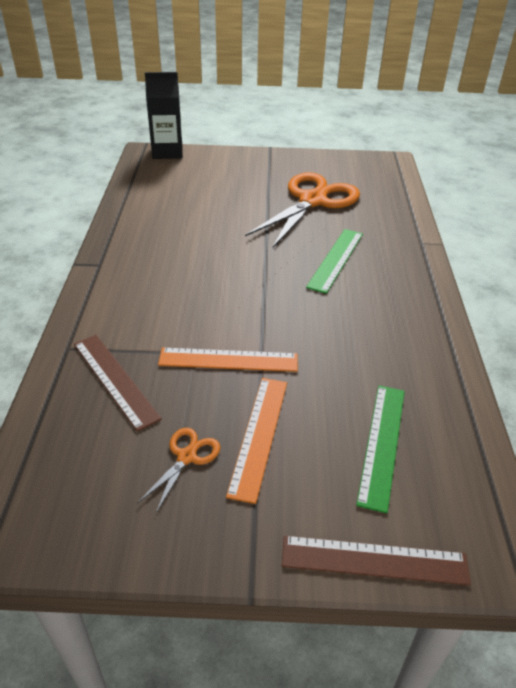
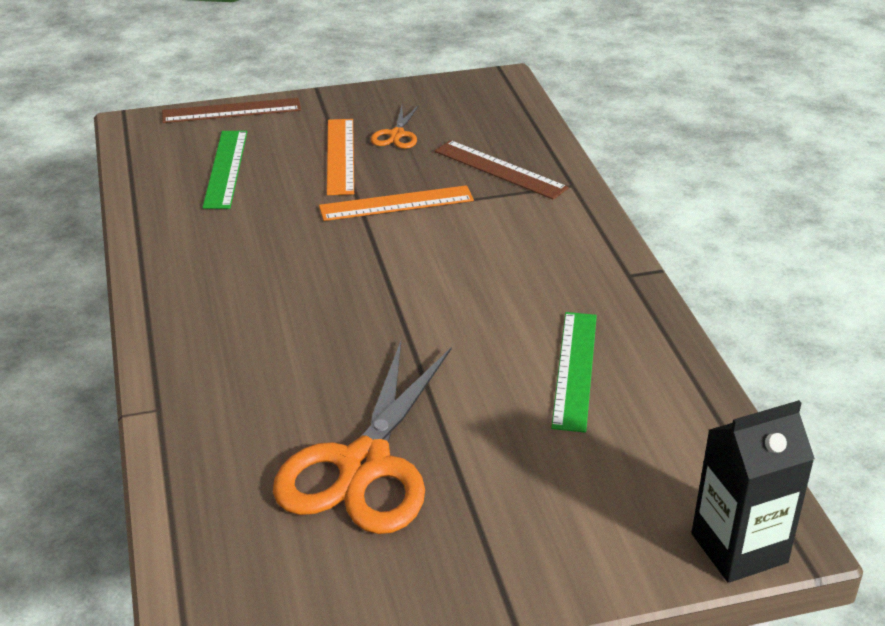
camera: 165 degrees right, 5 degrees down
green ruler [306,229,363,294] -> green ruler moved to [551,312,597,433]

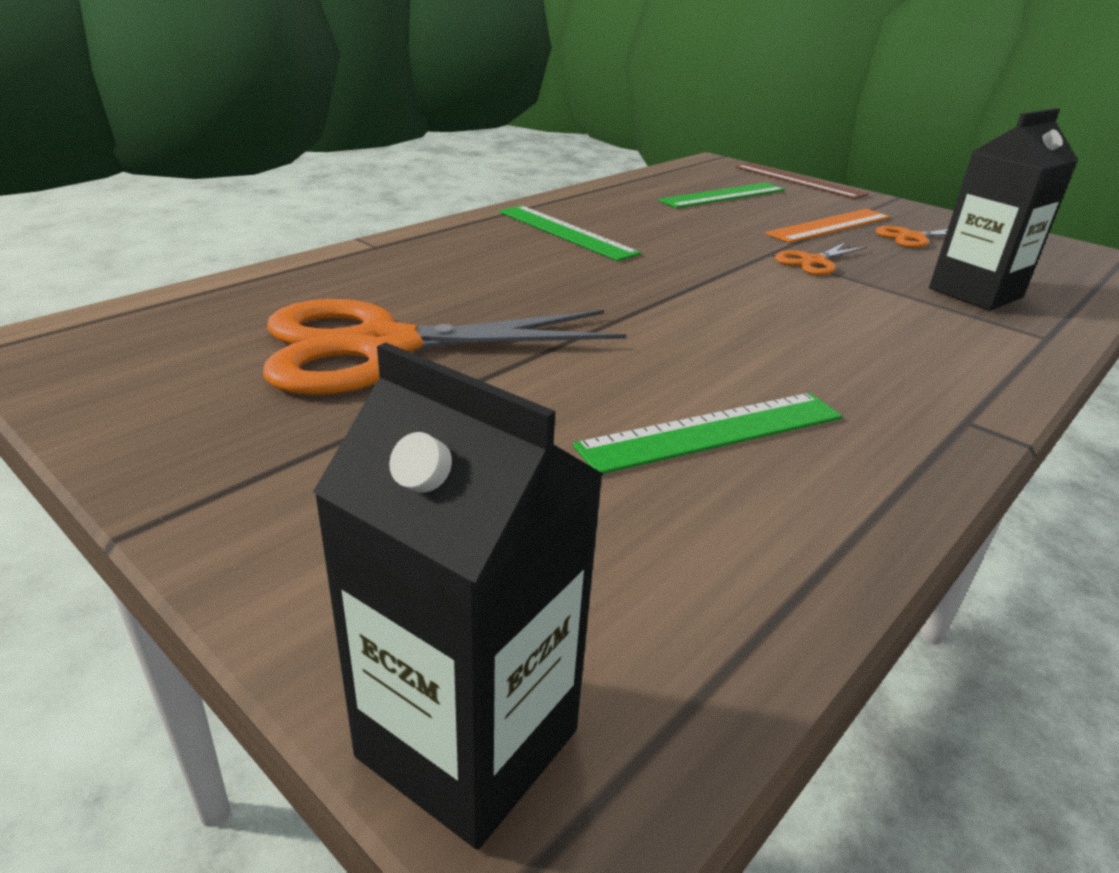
camera: 55 degrees right, 5 degrees down
orange ruler [319,185,474,221] -> orange scissors [775,242,867,275]
brown ruler [434,140,569,200] -> black carton [929,108,1078,311]
none -> green ruler [499,206,641,261]

